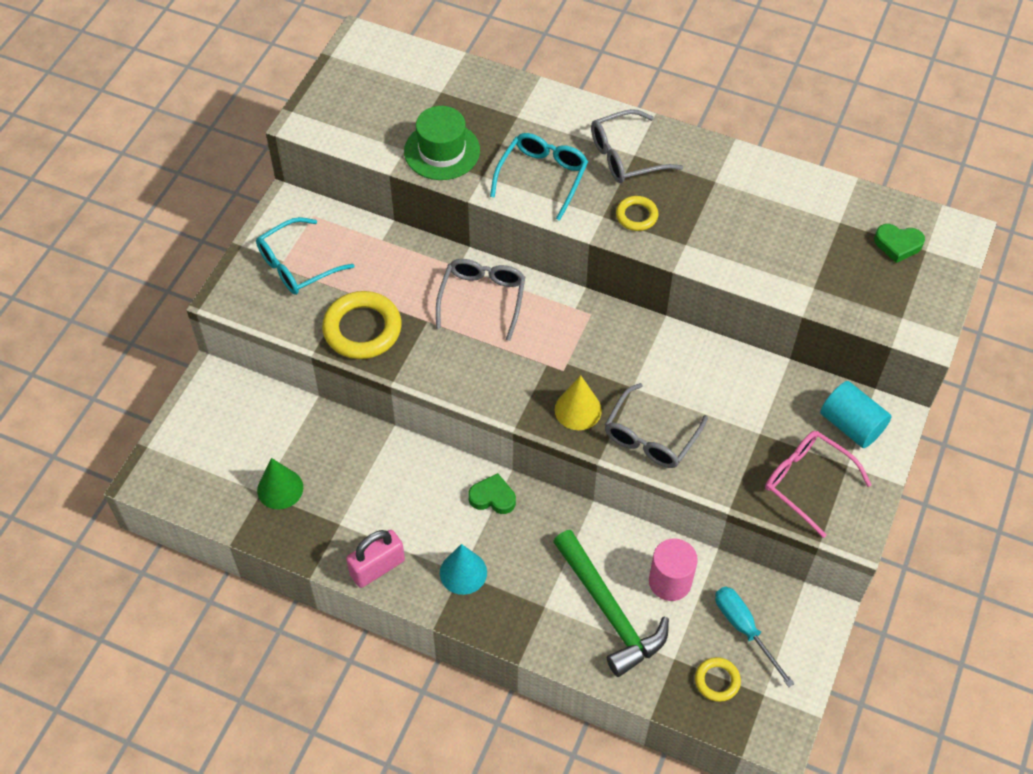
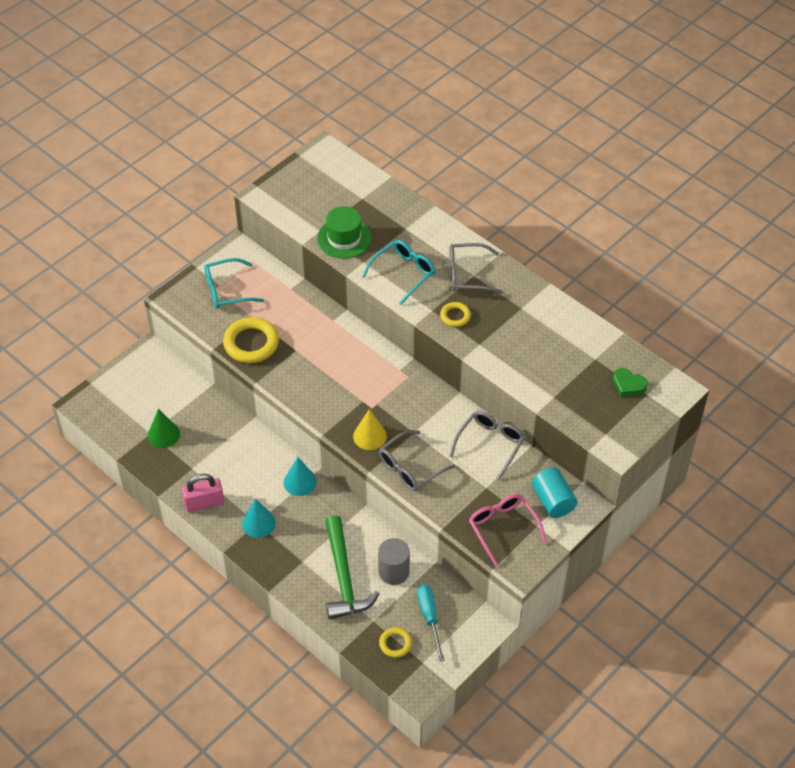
camera: 20 degrees right, 5 degrees down
grey glasses [436,259,525,341] -> grey glasses moved to [450,411,525,480]
green heart [468,473,516,514] -> turquoise cone [284,457,317,496]
pink cylinder [649,538,698,601] -> grey cylinder [378,538,410,585]

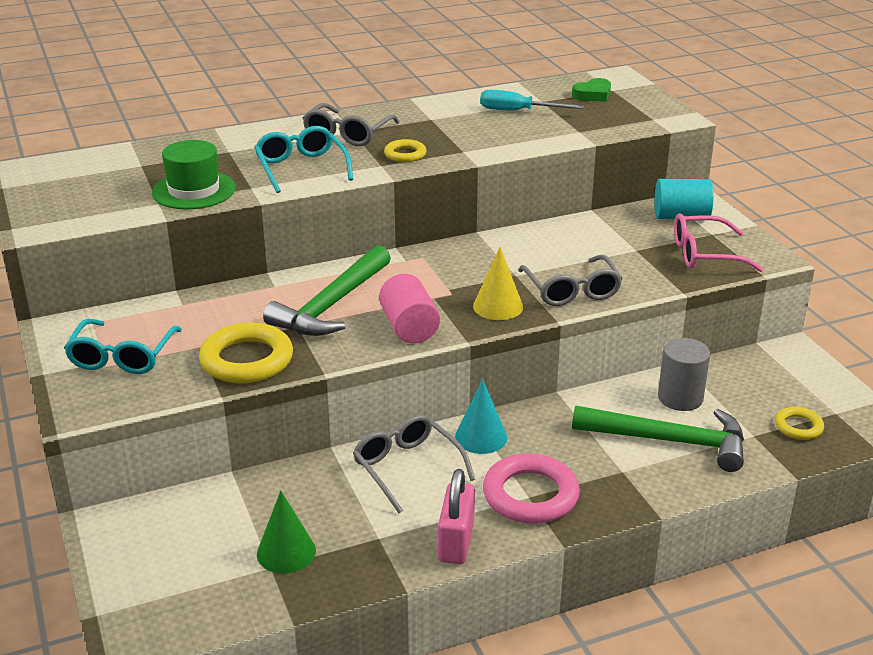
camera: 65 degrees left, 20 degrees down
turquoise cone [242,498,276,538] -> pink ring [483,453,580,524]
turquoise screwdriver [417,584,445,662] -> turquoise screwdriver moved to [480,90,584,110]
grey glasses [450,411,525,480] -> grey glasses moved to [353,415,475,513]
none -> green hammer [263,245,391,336]
none -> pink cylinder [379,274,440,343]

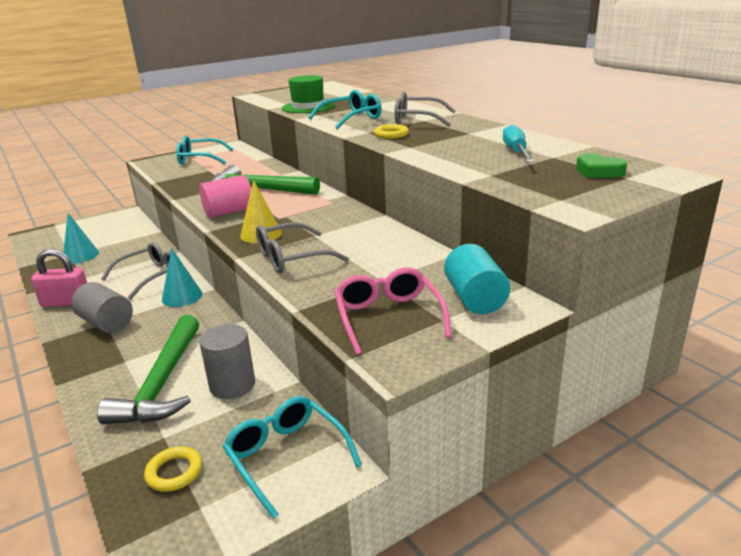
camera: 80 degrees right, 5 degrees down
yellow ring [199,322,293,383] -> none
green cone [257,491,316,573] -> turquoise cone [63,213,99,264]
pink ring [483,453,580,524] -> grey cylinder [71,282,133,333]
none -> turquoise glasses [223,396,362,519]

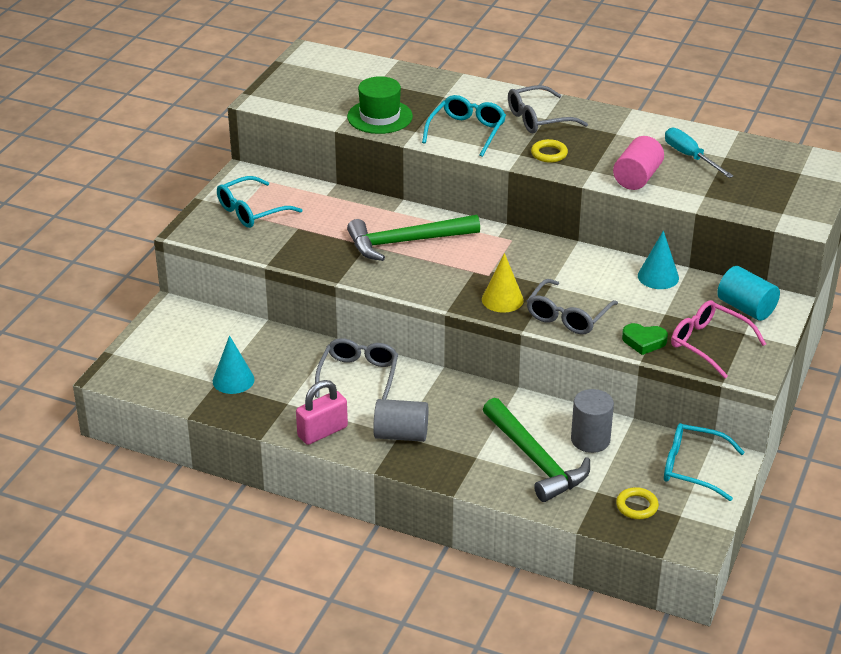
camera: 35 degrees left, 10 degrees up
turquoise cone [162,248,202,307] -> turquoise cone moved to [638,231,679,289]
pink cylinder [199,175,251,218] -> pink cylinder moved to [613,136,664,190]
green heart [576,153,627,178] -> green heart moved to [622,323,668,355]

